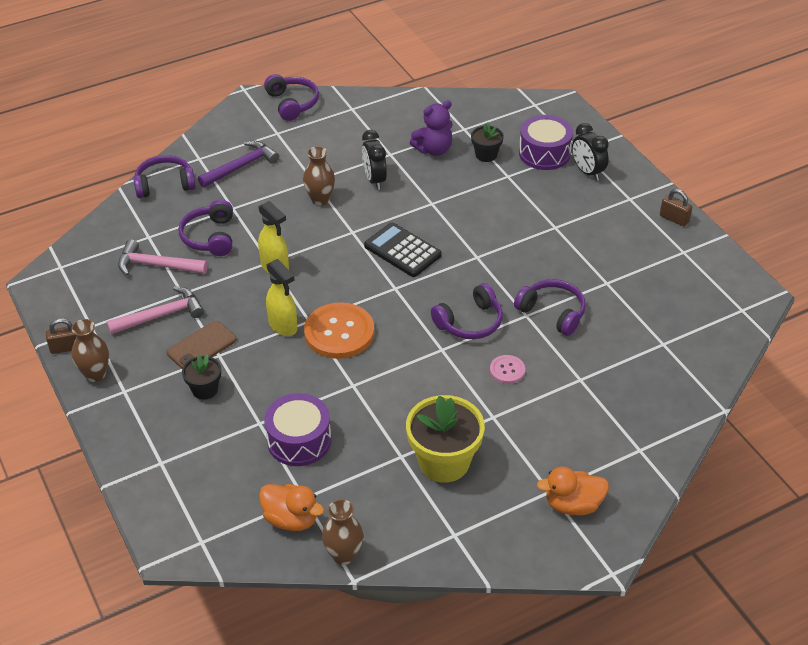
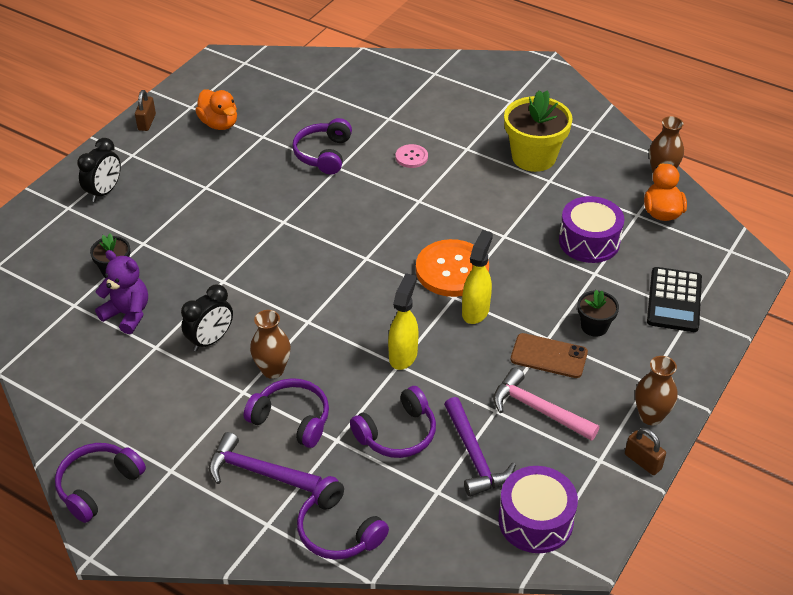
camera: 120 degrees left, 0 degrees up
pink hammer [118,240,208,276] -> purple hammer [444,397,516,497]
black calculator [364,222,442,277] -> black calculator moved to [647,267,702,332]
purple headphones [431,283,503,339] -> purple headphones moved to [244,378,329,448]
purple drum [519,115,573,170] -> purple drum moved to [498,466,578,553]
orange duck [537,467,609,516] -> orange duck moved to [195,90,237,130]

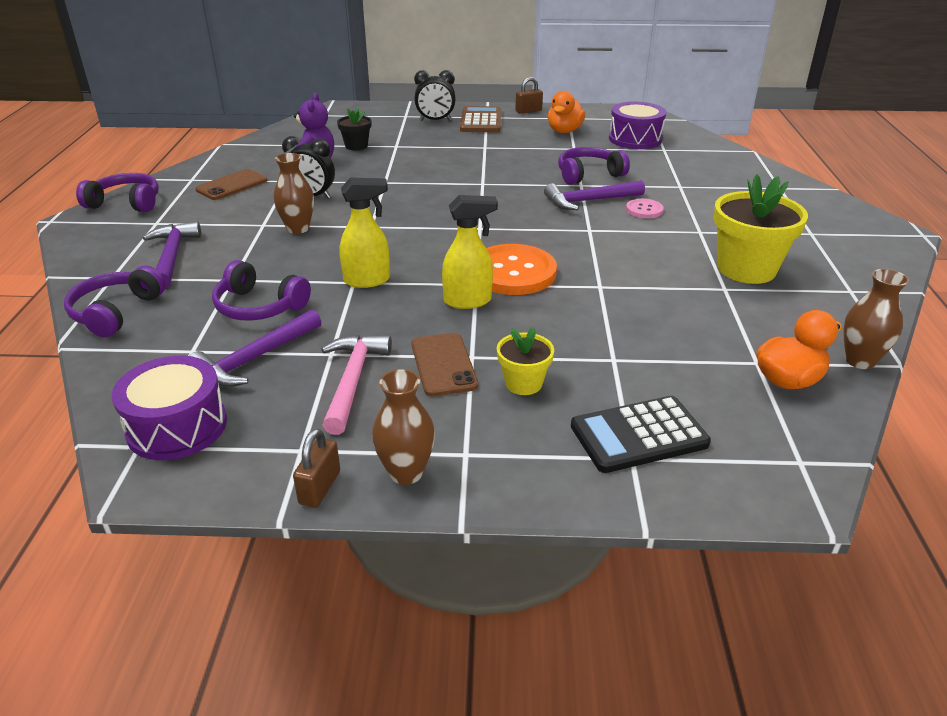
camera: 60 degrees right, 10 degrees down
purple headphones [244,378,329,448] -> none
purple drum [559,196,625,263] -> purple drum moved to [609,101,666,149]
black flower pot [577,290,619,337] -> yellow flower pot [497,327,554,395]
none -> brown phone [195,169,267,200]
none -> brown calculator [460,106,501,133]
none -> purple hammer [544,180,645,210]

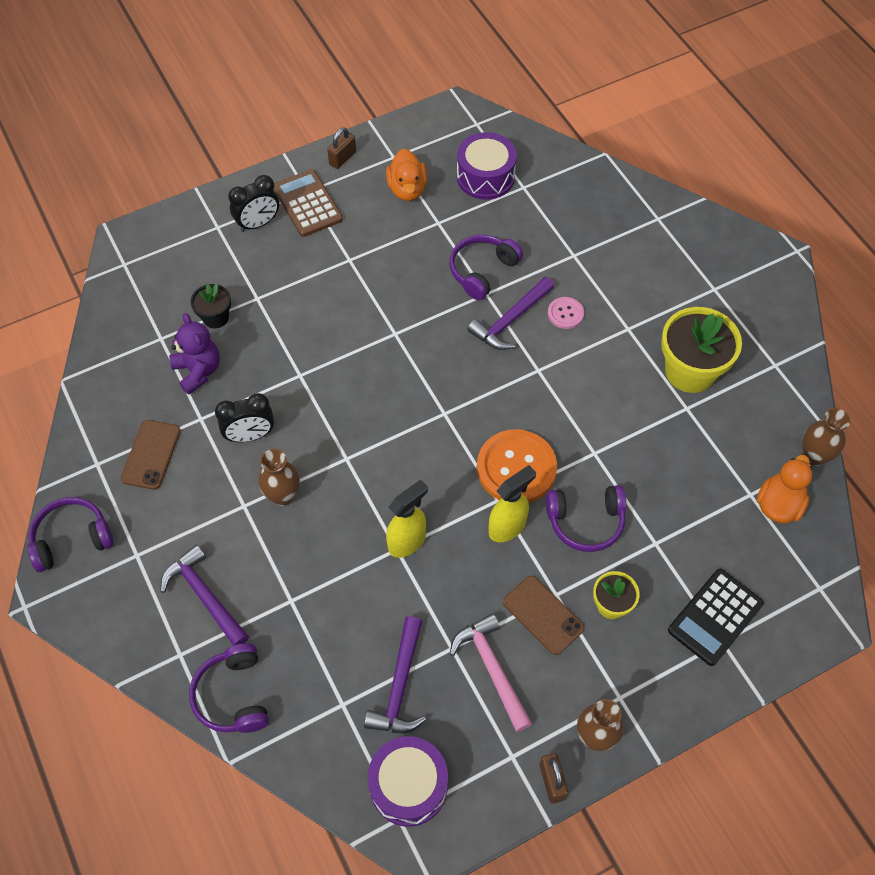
camera: 30 degrees left, 25 degrees up
purple headphones [212,260,311,321] -> purple headphones moved to [546,485,626,552]

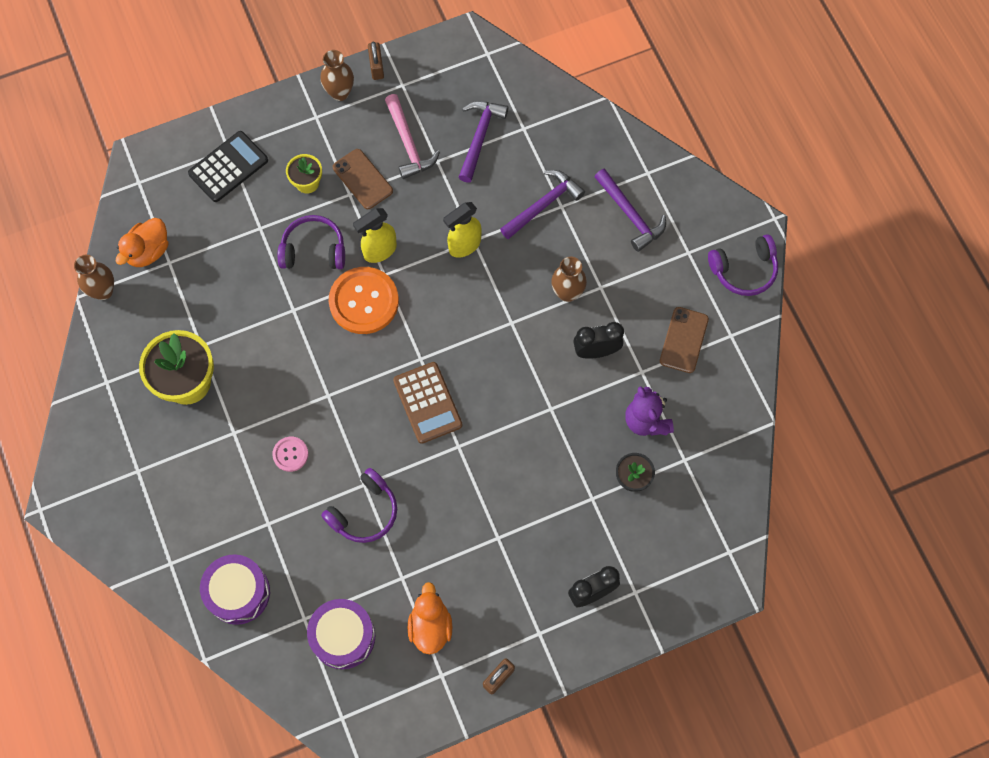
camera: 175 degrees left, 10 degrees up
purple headphones [189,643,269,733] -> none
brown calculator [274,169,343,237] -> brown calculator moved to [393,362,462,444]
purple drum [368,736,448,827] -> purple drum moved to [200,554,270,625]
purple hammer [467,277,554,350] -> purple hammer moved to [500,170,585,239]

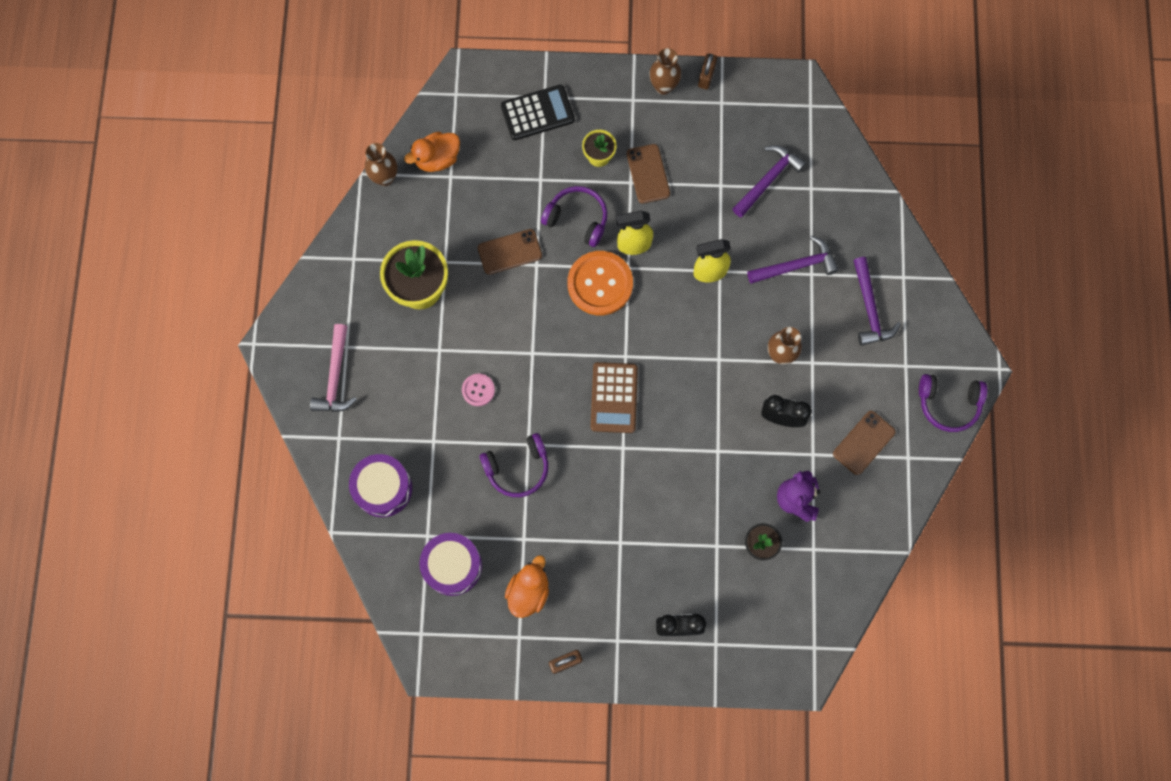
camera: 25 degrees right, 5 degrees up
pink hammer [385,94,440,179] -> pink hammer moved to [310,324,357,412]
none -> brown phone [478,229,542,275]

